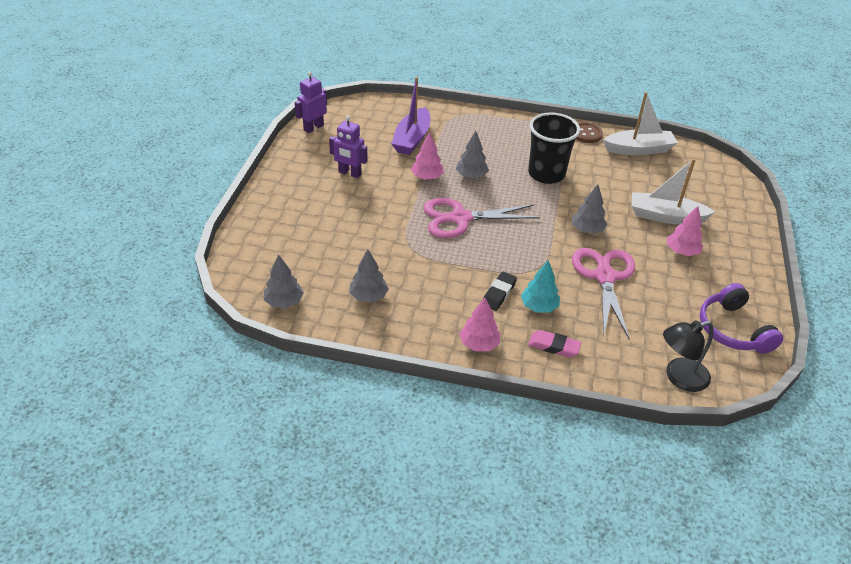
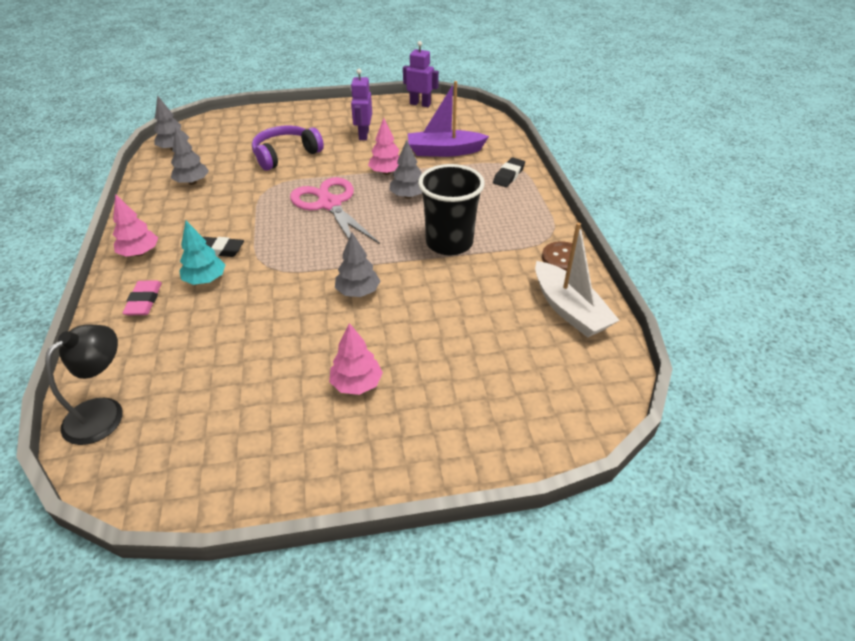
camera: 70 degrees right, 0 degrees up
pink scissors [572,248,635,339] -> none
white boat [632,158,715,225] -> none
black lamp [663,320,713,392] -> black lamp turned 75 degrees clockwise [45,324,123,445]
purple headphones [700,283,783,354] -> purple headphones moved to [252,126,324,171]
none -> black eraser [493,157,525,187]

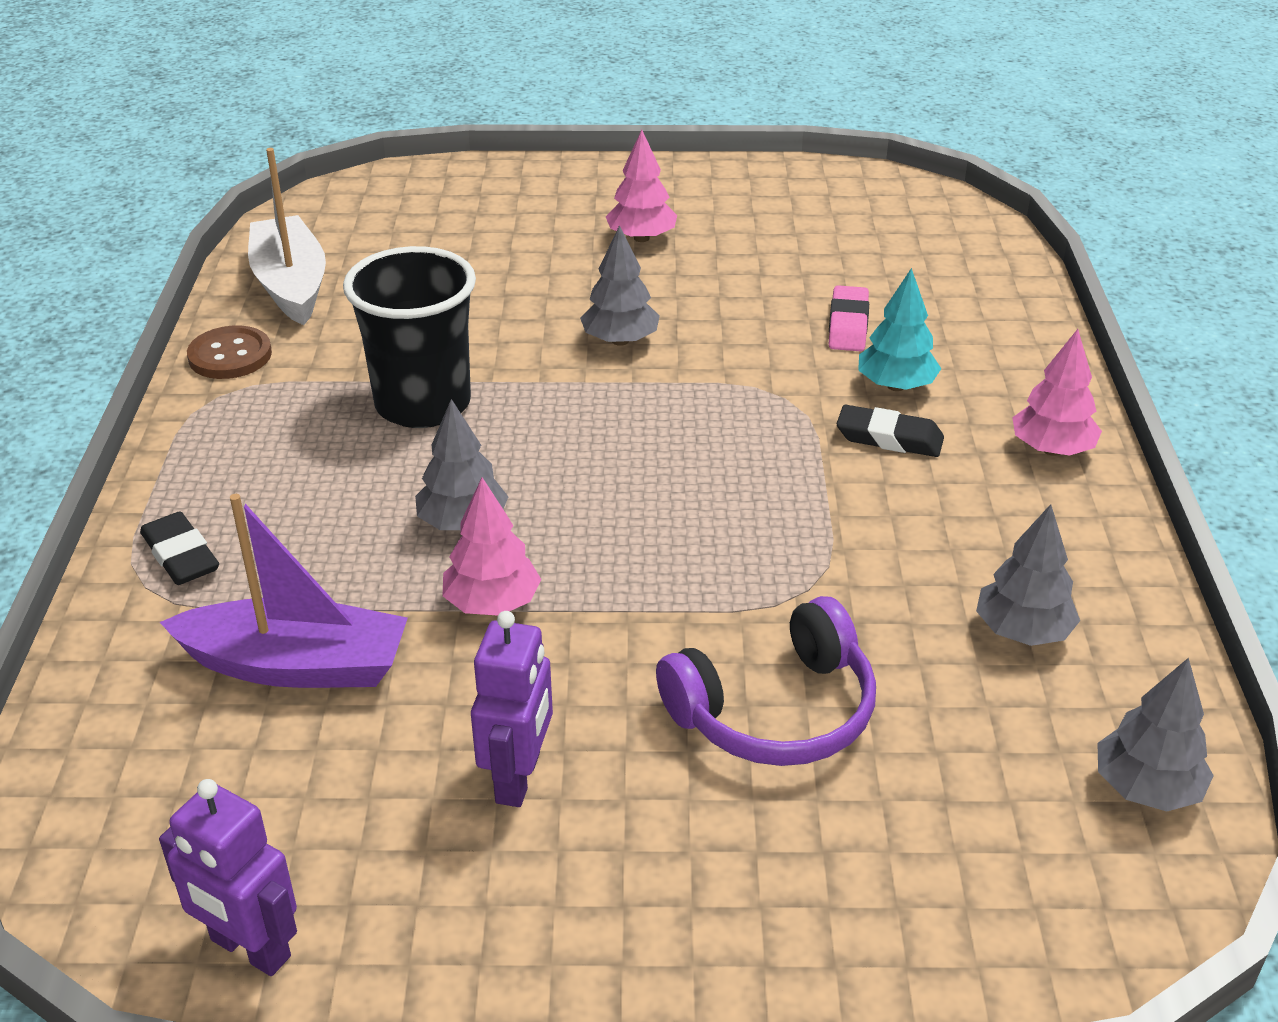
camera: 170 degrees left, 5 degrees down
black lamp [45,324,123,445] -> none
pink eraser [122,280,162,315] -> pink eraser moved to [829,285,869,351]
pink scissors [290,177,380,244] -> none
black eraser [493,157,525,187] -> black eraser turned 75 degrees counterclockwise [140,512,219,585]

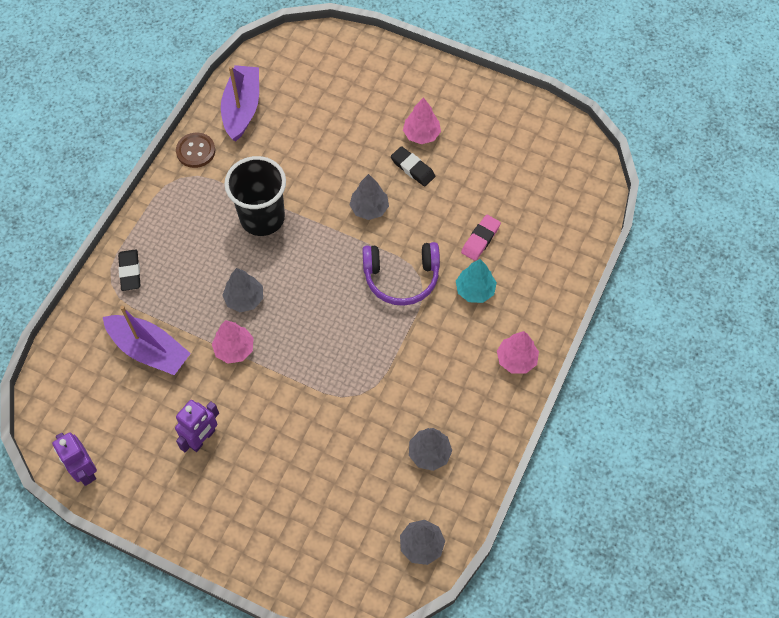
camera: 25 degrees right, 25 degrees up
white boat [248,148,326,325] -> purple boat [221,65,259,141]
purple headphones [656,596,876,766] -> purple headphones moved to [362,242,440,306]
black eraser [837,405,944,457] -> black eraser moved to [391,146,435,187]

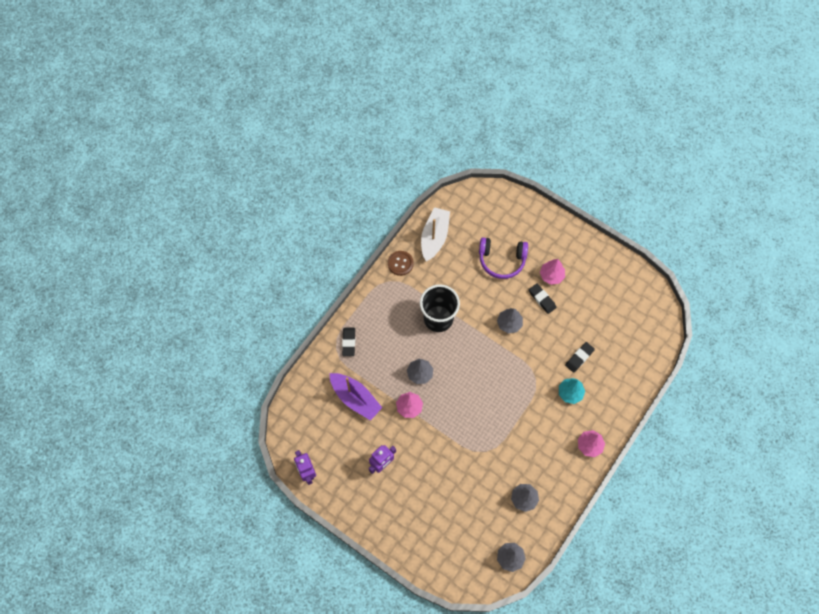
camera: 10 degrees right, 5 degrees up
purple boat [221,65,259,141] -> white boat [421,207,450,261]
purple headphones [362,242,440,306] -> purple headphones moved to [479,237,528,279]
pink eraser [461,215,501,261] -> black eraser [565,342,595,372]

